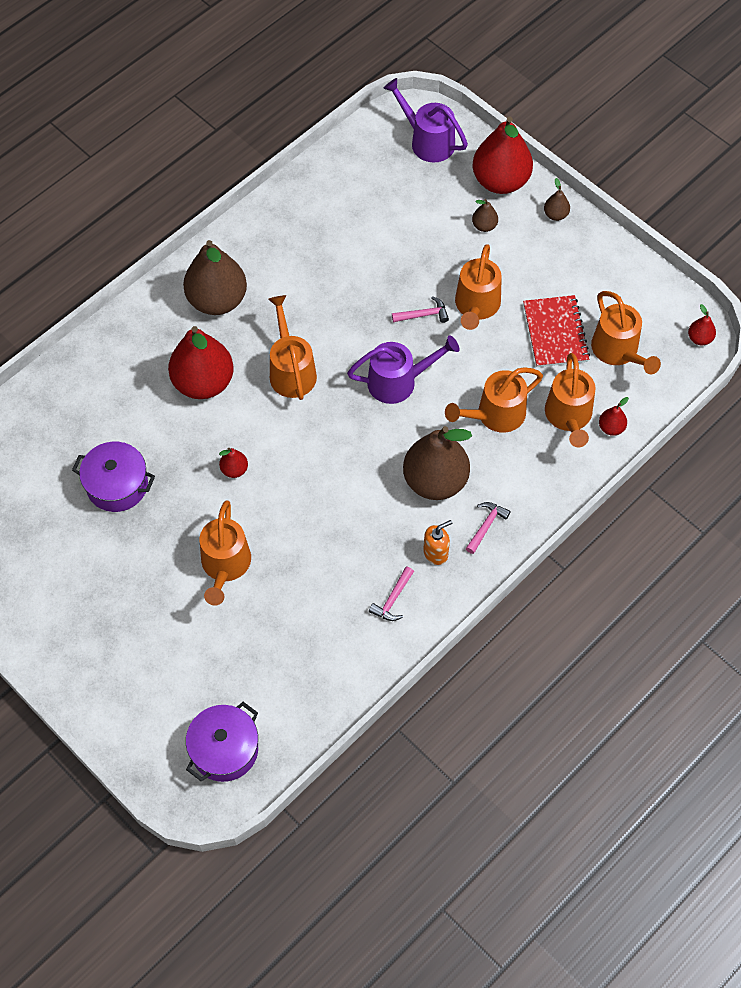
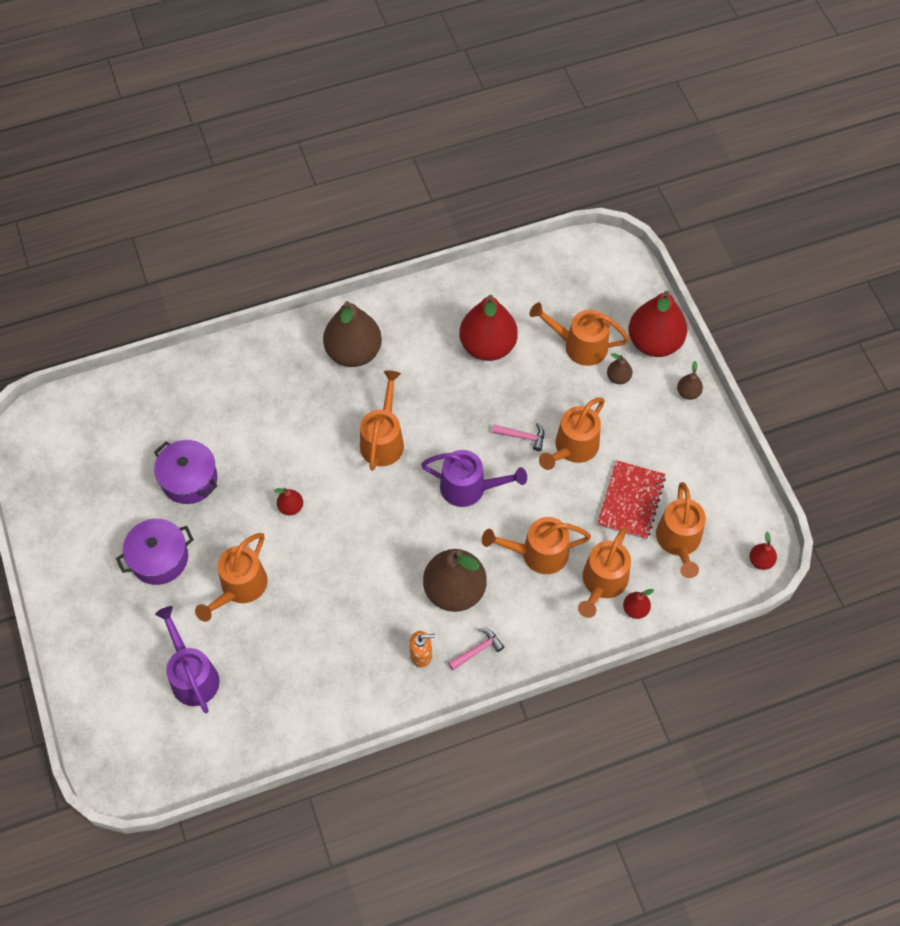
camera: 25 degrees right, 0 degrees up
red pear [168,326,234,399] -> red pear moved to [459,295,518,361]
purple pot [186,702,258,782] -> purple pot moved to [116,519,194,585]
pink hammer [369,566,414,621] -> none
purple watering can [383,78,468,163] -> purple watering can moved to [155,606,220,713]
none -> orange watering can [529,302,629,366]

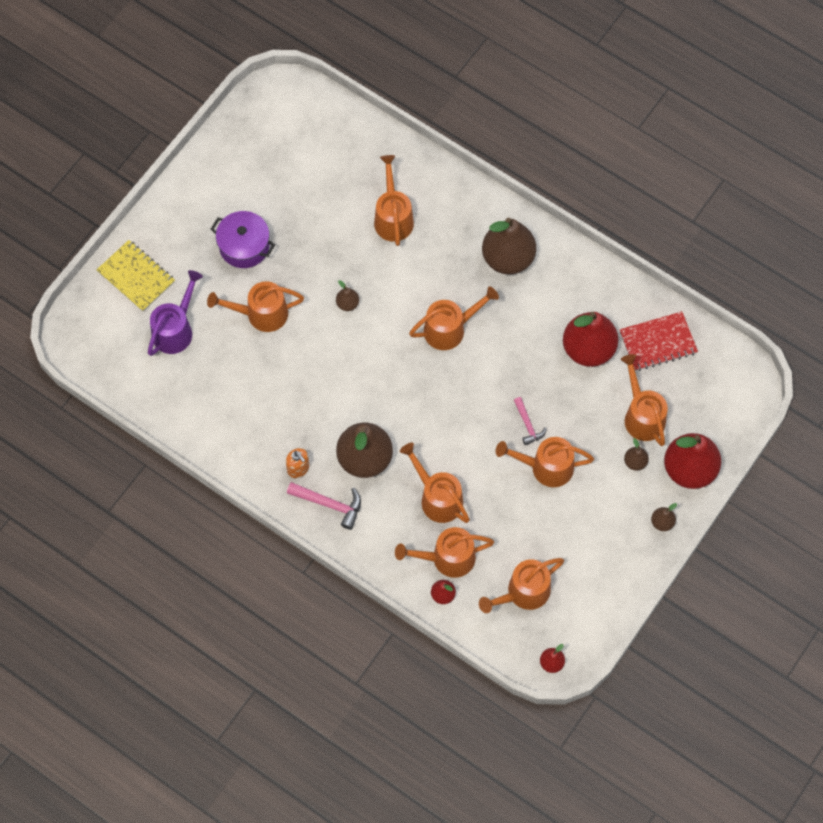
camera: 55 degrees right, 5 degrees up
purple pot [154,440,217,504] -> none
red pear [274,488,303,515] -> brown pear [336,280,359,311]
purple watering can [421,450,527,507] -> none
pink hammer [448,628,504,670] -> pink hammer [287,482,361,530], size x1.51
red notebook [597,460,666,540] -> red notebook moved to [620,311,698,371]
none -> yellow notebook [97,240,175,312]
none -> orange watering can [374,155,414,246]

